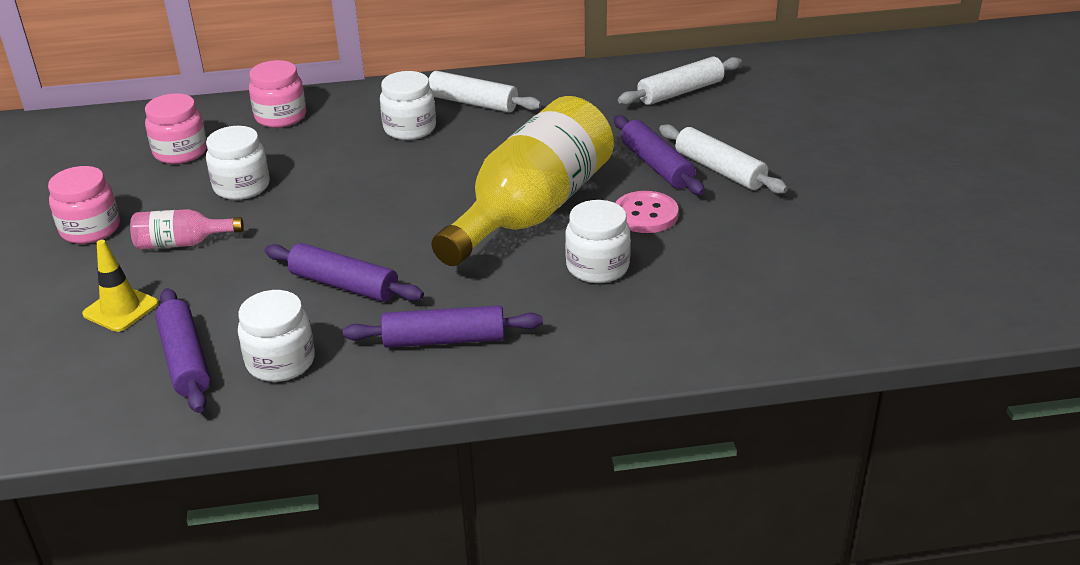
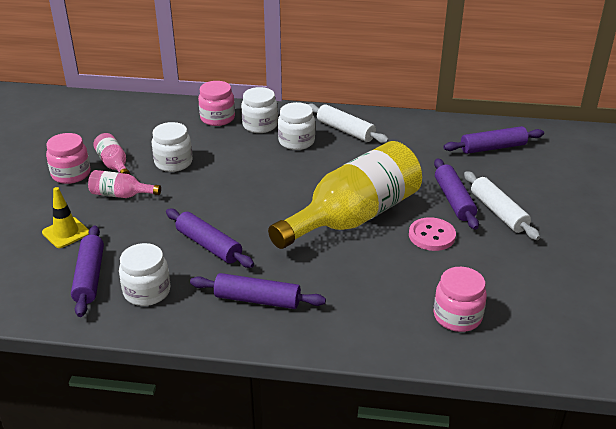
camera: 15 degrees right, 0 degrees up
pink jar [145,93,207,164] -> pink jar moved to [434,267,487,332]
white jar [565,200,631,283] -> white jar moved to [241,87,278,133]
white rolling pin [618,57,742,105] -> purple rolling pin [443,126,544,154]
none -> pink bottle [93,133,130,174]

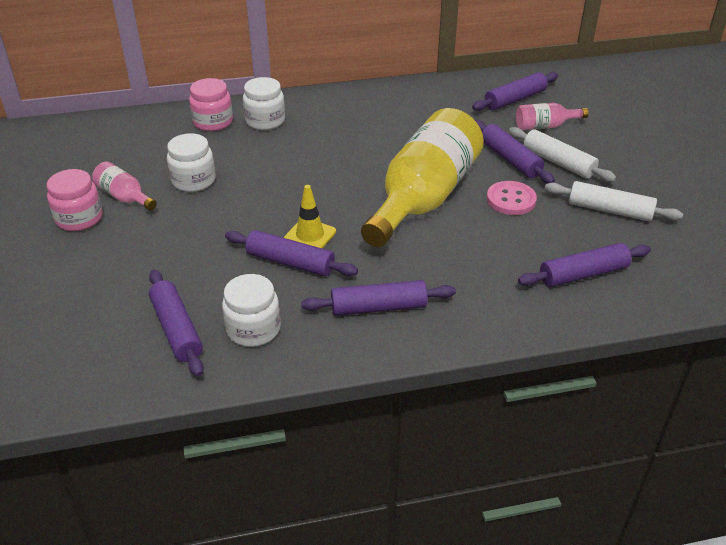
camera: 20 degrees left, 5 degrees up
yellow traffic cone [42,187,89,248] -> yellow traffic cone moved to [284,185,336,249]
pink bottle [88,170,161,198] -> pink bottle moved to [516,103,589,130]
white jar [278,102,315,150] -> none
white rolling pin [307,103,389,144] -> white rolling pin moved to [545,181,683,222]
pink jar [434,267,487,332] -> purple rolling pin [518,243,651,287]

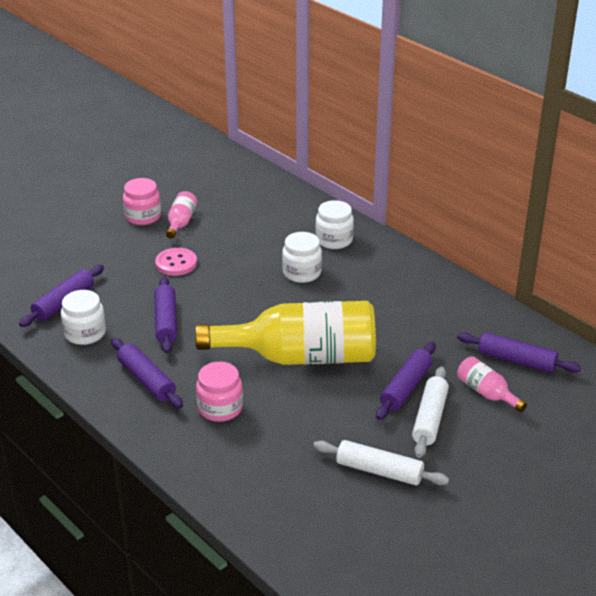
camera: 60 degrees right, 5 degrees down
white jar [167,133,216,192] -> white jar moved to [282,232,322,283]
pink jar [189,78,233,131] -> pink jar moved to [196,362,243,422]
yellow traffic cone [284,185,336,249] -> none
pink button [487,181,537,215] -> pink button moved to [155,248,197,276]
purple rolling pin [518,243,651,287] -> none
white rolling pin [545,181,683,222] -> white rolling pin turned 60 degrees counterclockwise [313,440,449,486]

